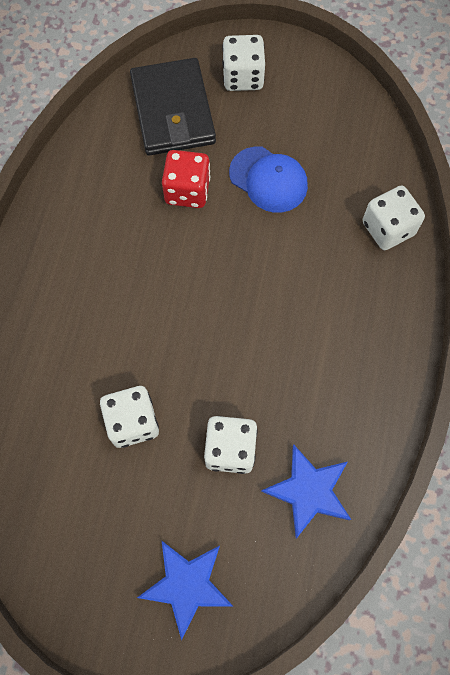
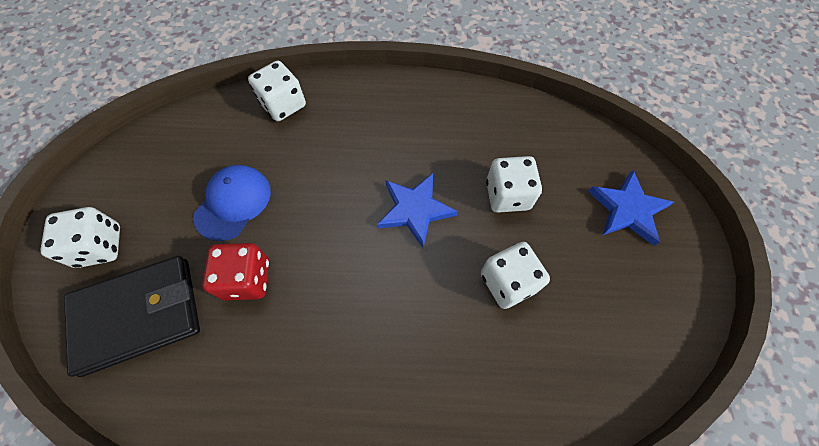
camera: 100 degrees left, 5 degrees down
blue star [261,445,351,538] -> blue star moved to [377,173,458,248]

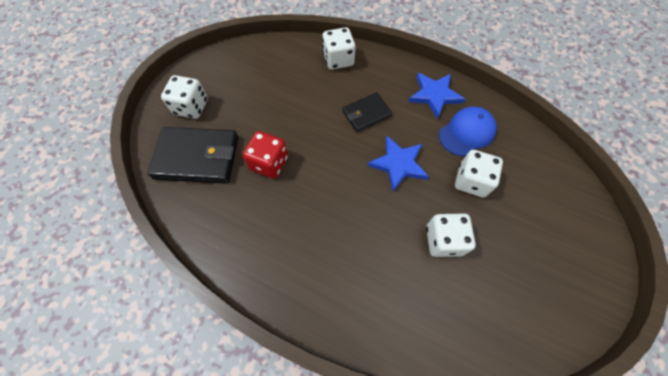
camera: 25 degrees right, 0 degrees up
blue cap [193,165,271,241] -> blue cap moved to [439,107,497,156]
blue star [588,170,674,246] -> blue star moved to [408,73,465,119]
none -> black wallet [342,92,392,132]

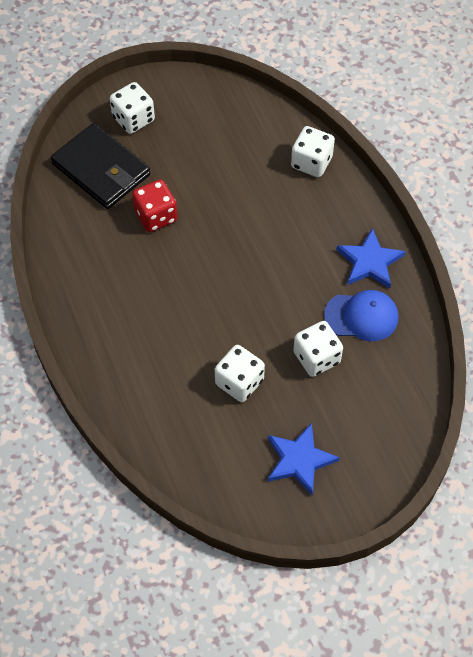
camera: 40 degrees right, 5 degrees down
black wallet [342,92,392,132] -> none
blue star [367,136,429,192] -> blue star moved to [268,423,340,495]

